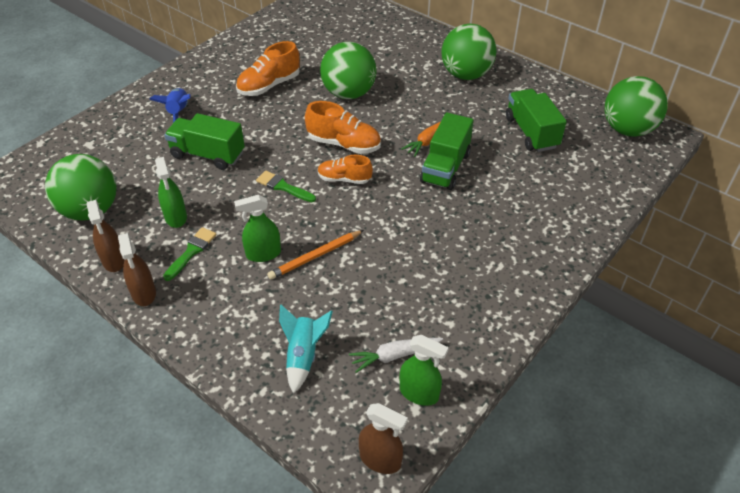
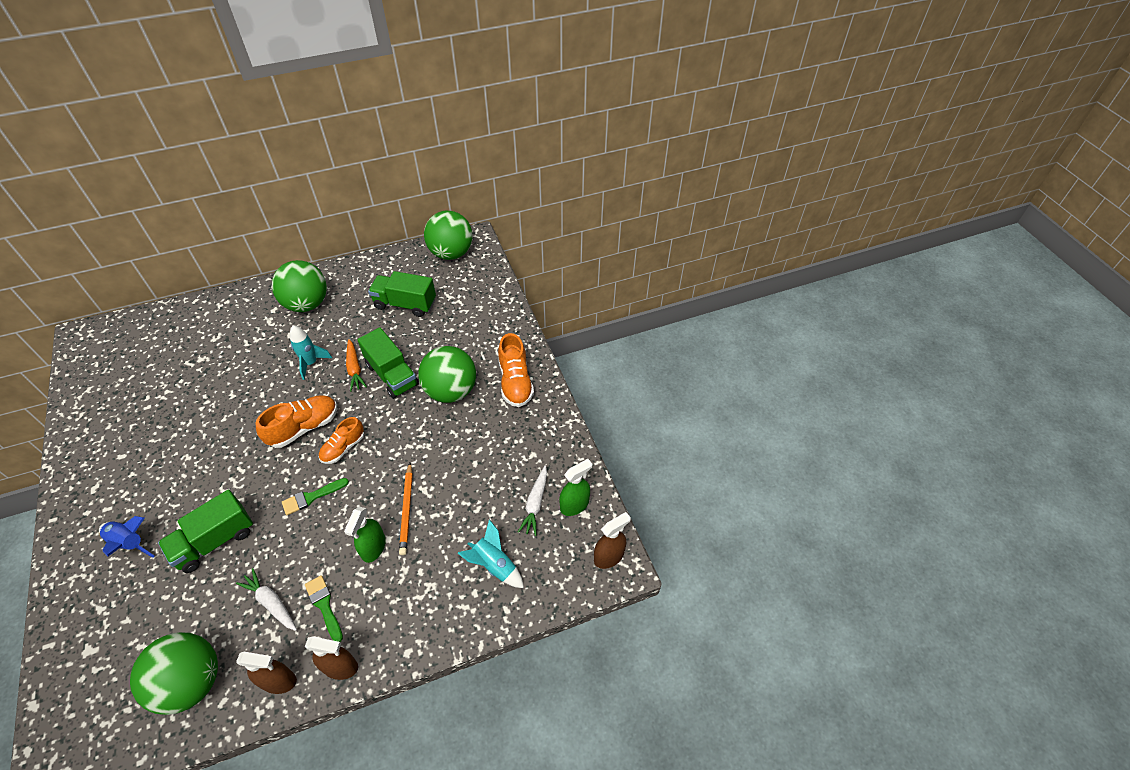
camera: 60 degrees left, 5 degrees up
green spray bottle [155,157,187,228] -> white carrot [236,568,297,631]
orange shoe [236,41,300,96] -> orange shoe moved to [498,333,534,407]
green ball [320,42,376,99] -> green ball moved to [418,346,476,403]
none -> turquoise rocket [290,325,332,380]

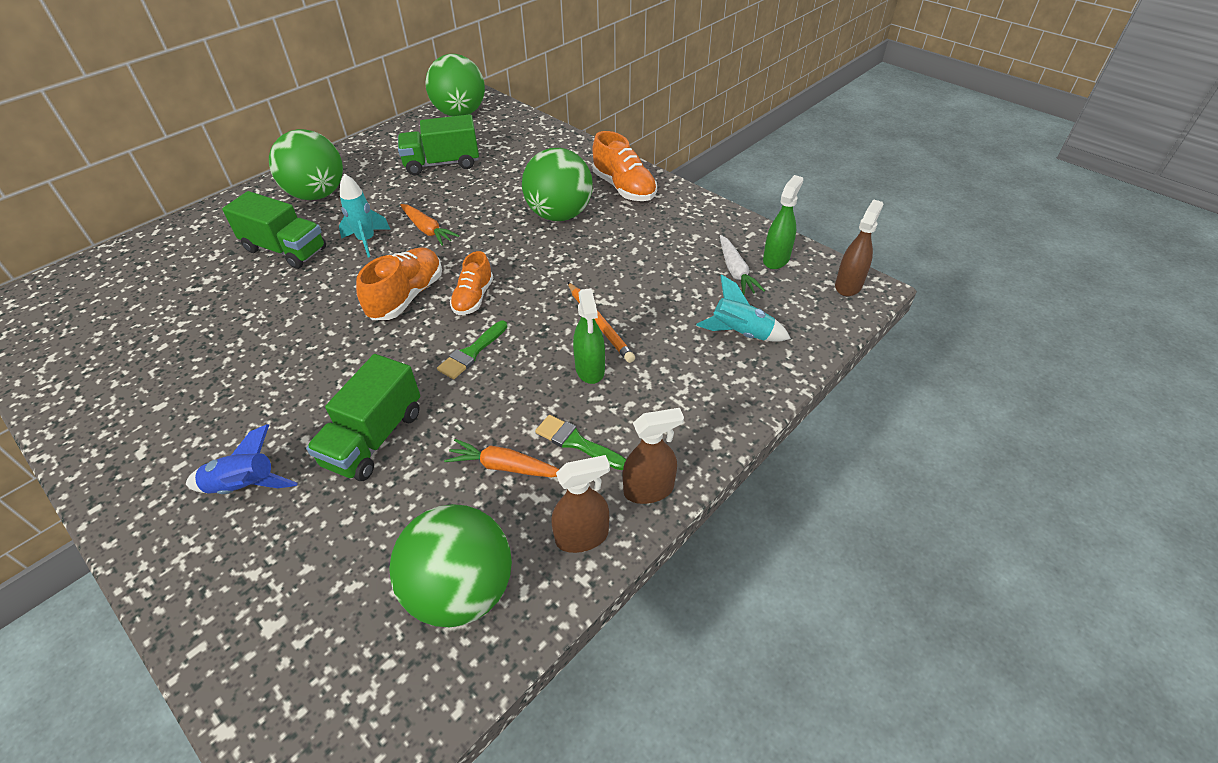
camera: 25 degrees left, 5 degrees down
white carrot [236,568,297,631] -> orange carrot [444,439,559,477]
green truck [357,327,419,399] -> green truck moved to [222,191,326,269]

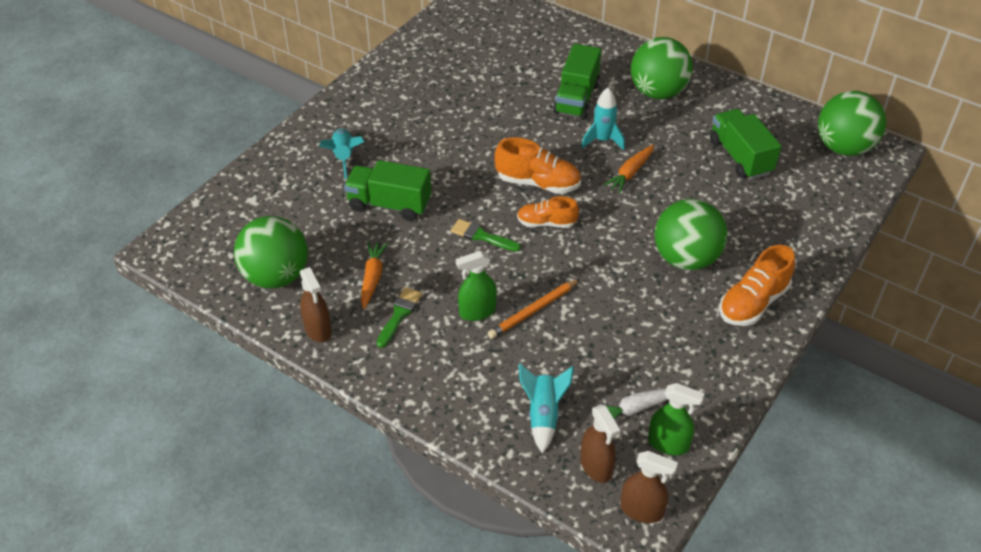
camera: 80 degrees right, 0 degrees up
blue rocket [185,424,298,494] -> turquoise rocket [319,129,364,179]
brown spray bottle [623,408,684,504] -> brown spray bottle moved to [580,404,620,483]

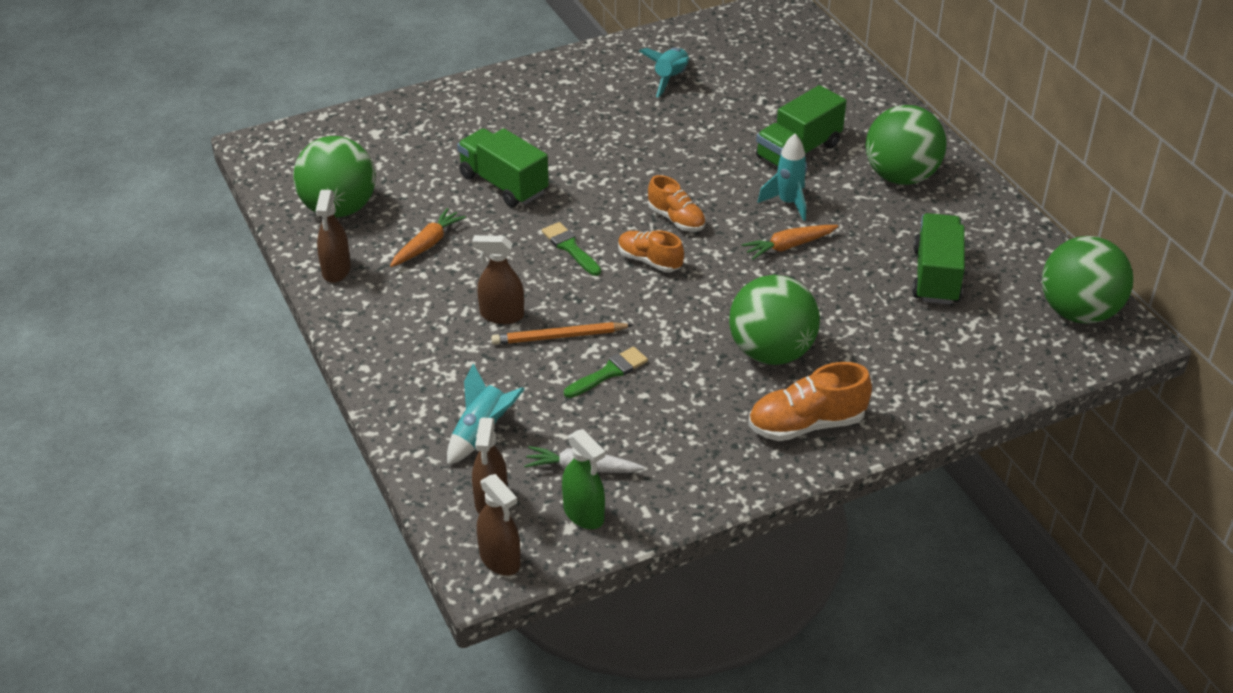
camera: 30 degrees right, 5 degrees down
turquoise rocket [319,129,364,179] -> turquoise rocket moved to [639,48,690,97]
green brush [377,287,422,348] -> green brush moved to [564,347,648,398]
green spray bottle [456,251,497,321] -> brown spray bottle [472,235,524,324]
orange shoe [495,137,581,194] -> orange shoe [648,175,706,232], size x0.67

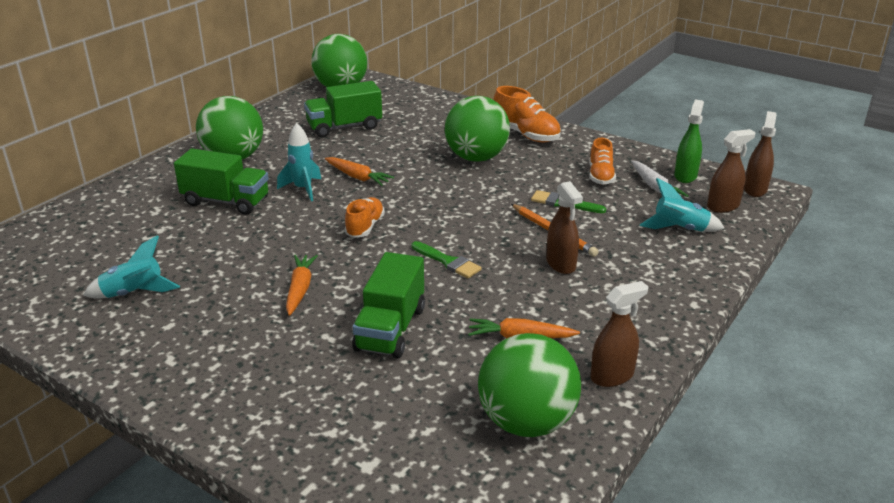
camera: 120 degrees left, 10 degrees down
green brush [542,222,601,276] -> green brush turned 75 degrees counterclockwise [412,241,482,278]
orange shoe [618,230,684,272] -> orange shoe moved to [589,138,616,185]
none -> orange carrot [286,255,318,316]

